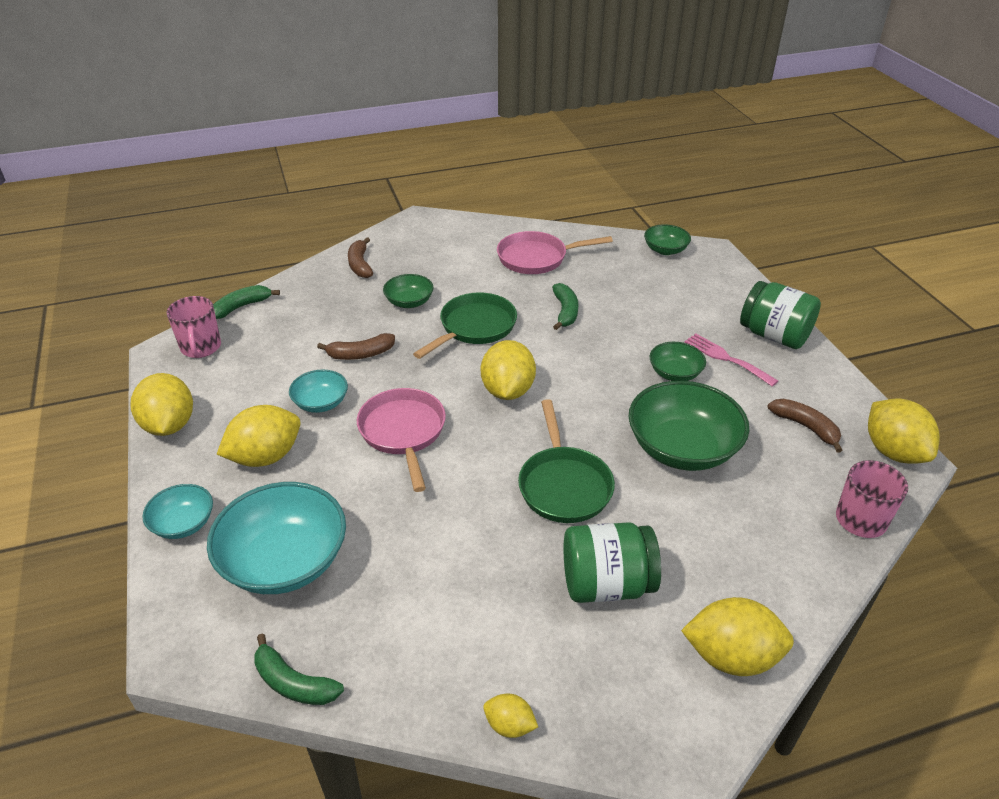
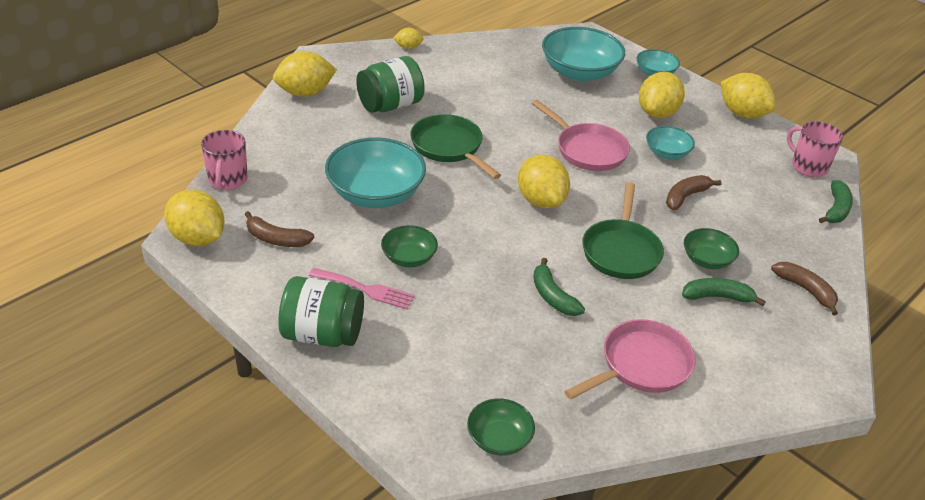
camera: 150 degrees right, 0 degrees up
green banana [254,633,344,705] -> green banana moved to [682,278,766,306]
green bowl [628,381,749,471] -> turquoise bowl [325,137,426,208]

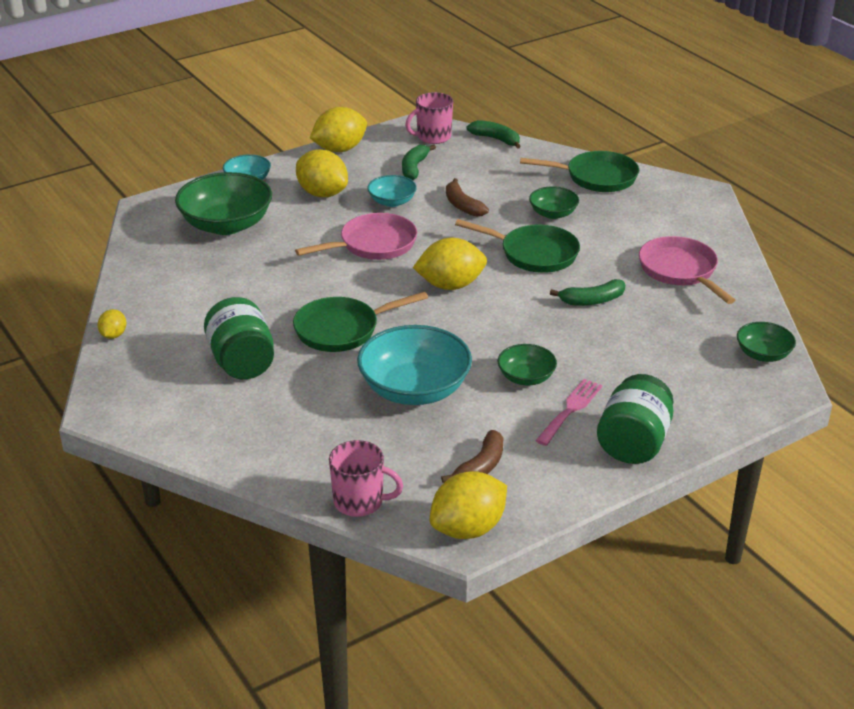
camera: 75 degrees left, 5 degrees down
yellow lemon [273,51,337,97] -> none
turquoise bowl [542,27,625,82] -> green bowl [175,172,272,235]
green banana [682,278,766,306] -> green banana moved to [402,144,436,180]
brown banana [771,262,838,315] -> green pan [520,151,639,192]

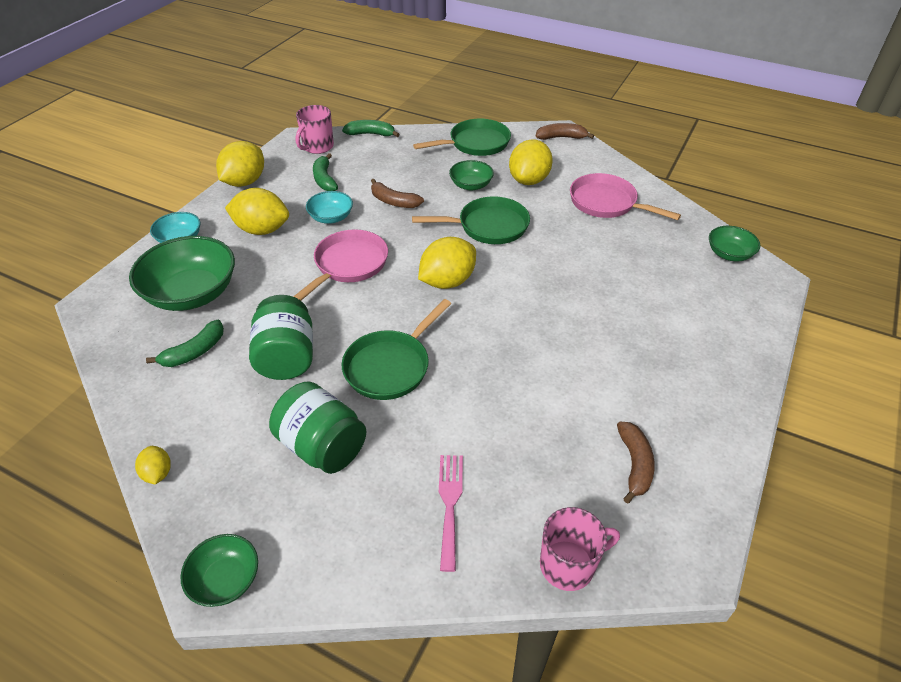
camera: 30 degrees left, 10 degrees up
turquoise bowl [357,325,472,405] -> none
yellow lemon [430,471,507,539] -> yellow lemon moved to [509,139,553,185]
green bowl [498,344,557,385] -> green bowl moved to [180,534,258,607]
pink fork [536,379,603,446] -> pink fork moved to [439,455,463,572]
green banana [550,279,625,306] -> green banana moved to [146,320,224,367]
green jar [597,374,674,464] -> green jar moved to [249,295,313,380]
none -> brown banana [536,123,594,140]

